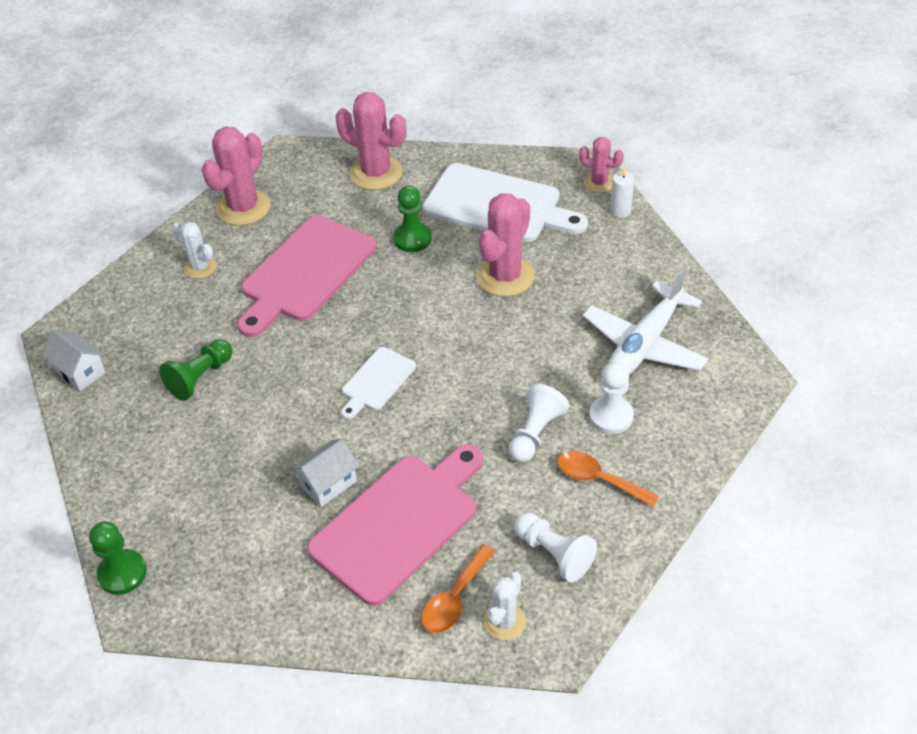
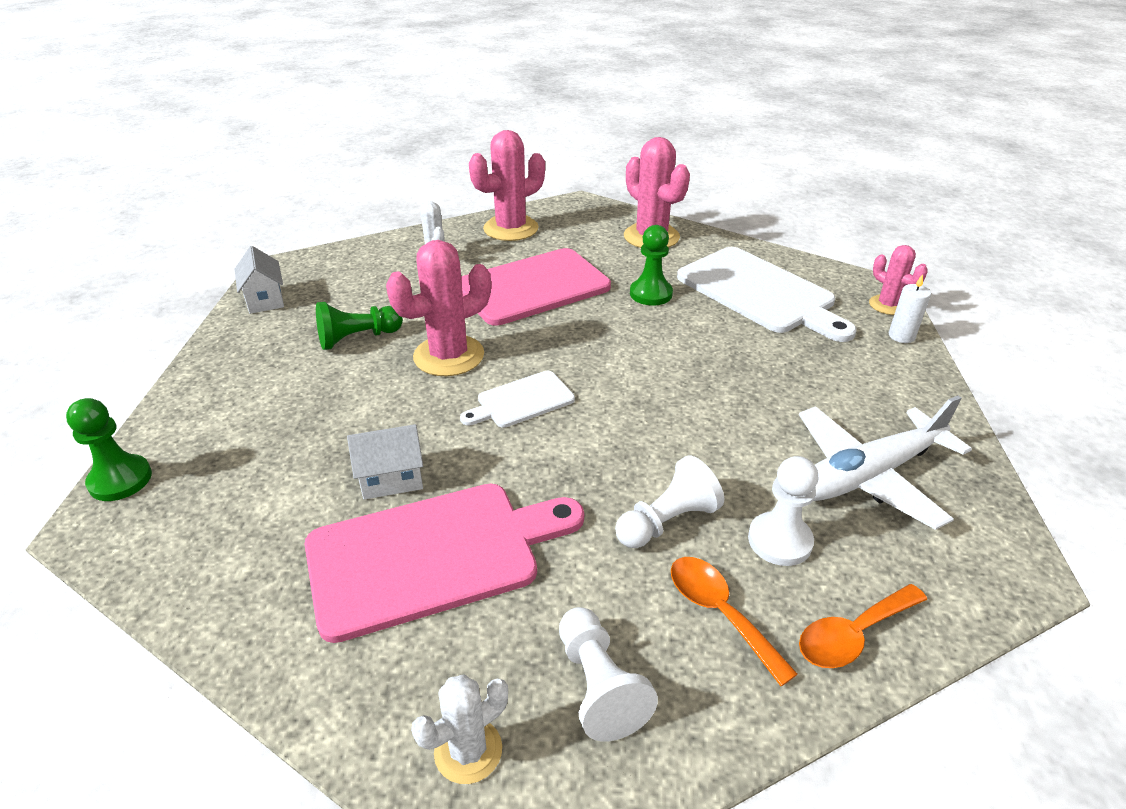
camera: 25 degrees right, 10 degrees down
orange spoon [422,544,496,633] -> orange spoon moved to [799,584,927,668]
pink cactus [476,193,535,297] -> pink cactus moved to [386,240,491,376]

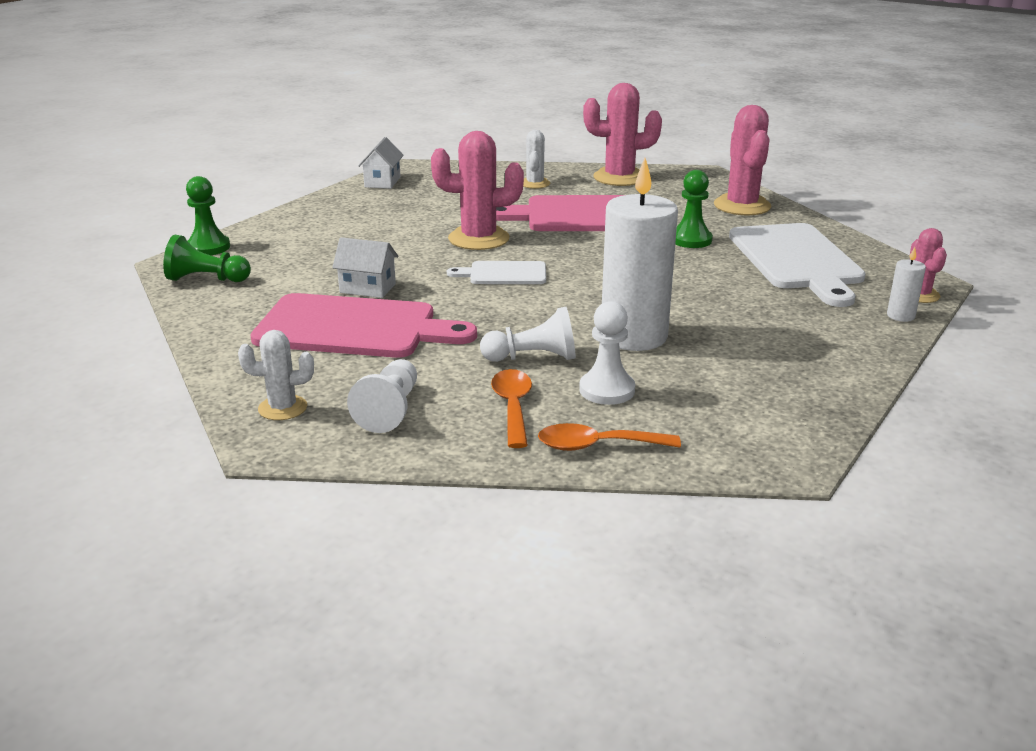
camera: 30 degrees right, 10 degrees down
green pawn [316,302,403,350] -> green pawn moved to [163,235,251,282]
white plane [799,396,972,530] -> none
none -> white candle [602,158,678,351]

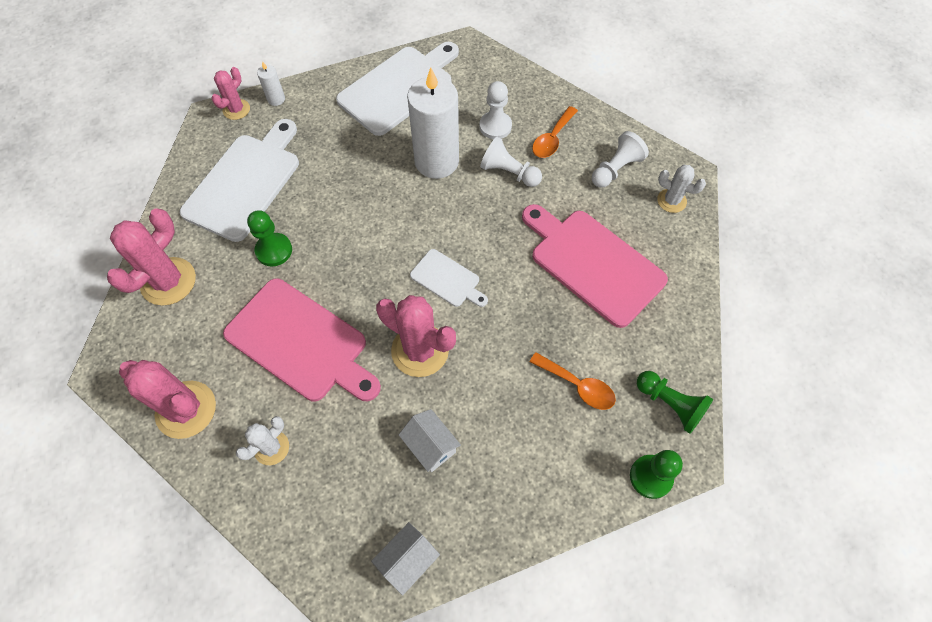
camera: 145 degrees left, 35 degrees up
white house [332,237,398,298] -> white house moved to [399,409,461,472]
orange spoon [538,423,681,451] -> orange spoon moved to [530,352,616,410]
none -> white cutting board [336,42,459,136]

